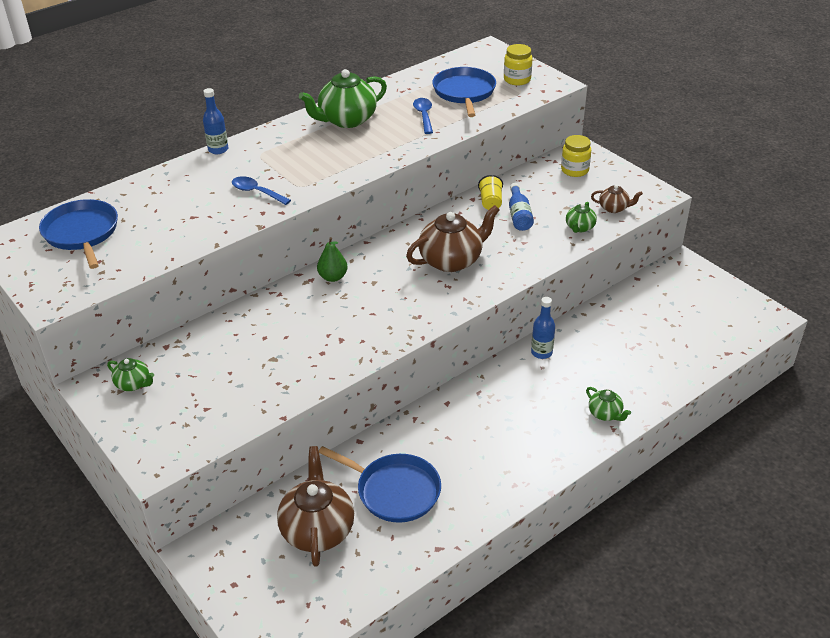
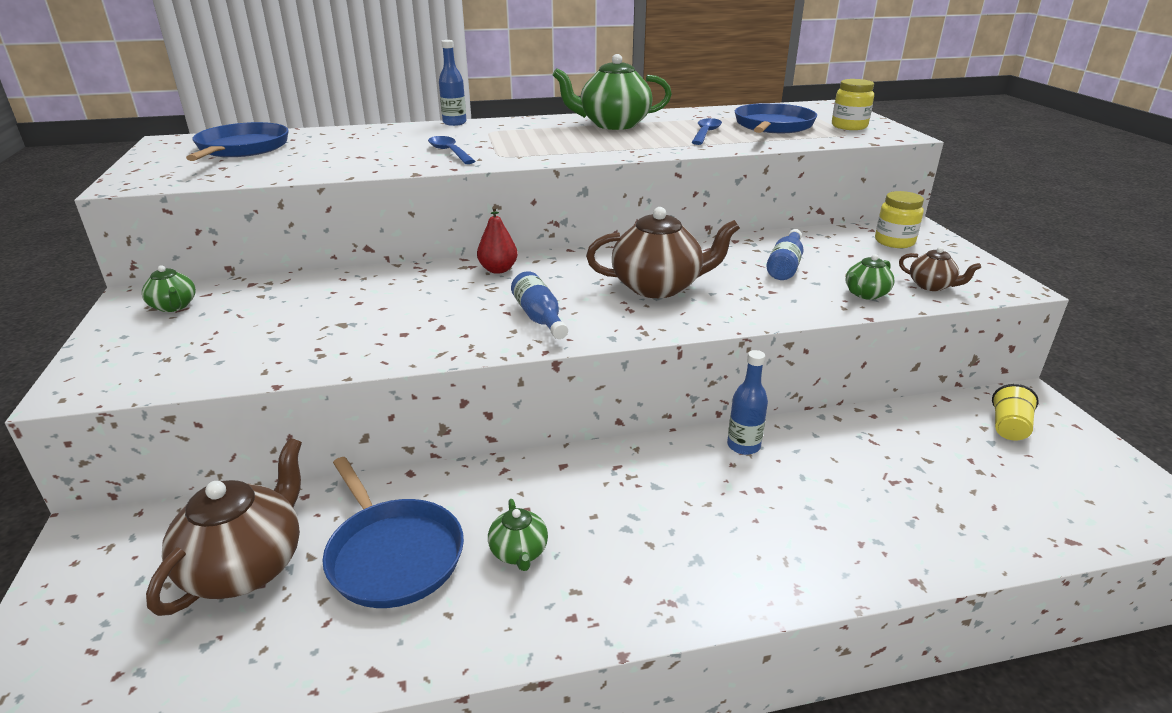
camera: 25 degrees right, 10 degrees down
green pear [317,237,347,282] -> red pear [477,206,518,274]
yellow cup [478,175,503,210] -> yellow cup moved to [992,384,1039,441]
green teapot [586,387,631,421] -> green teapot moved to [488,499,548,571]
none -> blue bottle [511,271,568,339]

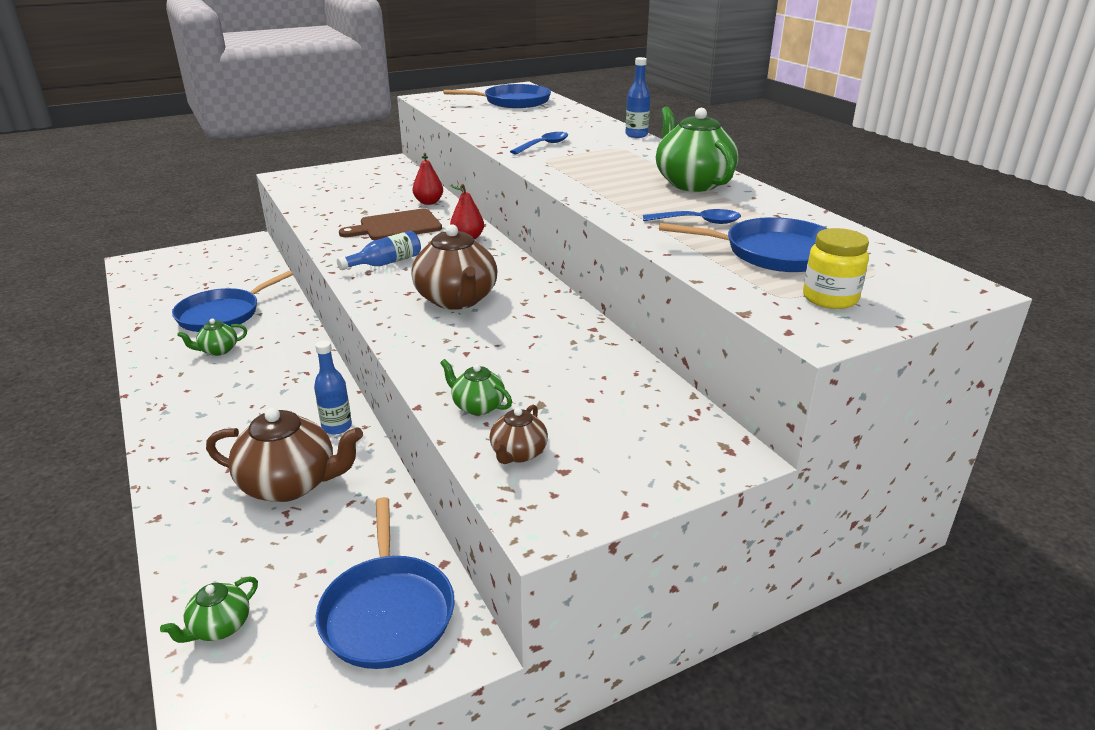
camera: 75 degrees right, 0 degrees up
green teapot [142,265,196,312] -> green teapot moved to [160,576,258,643]
brown teapot [146,438,302,616] -> brown teapot moved to [206,408,363,502]
blue bottle [766,229,804,280] -> none
yellow jar [875,191,924,248] -> none
yellow cup [992,384,1039,441] -> blue pan [316,497,454,669]
none -> brown cutting board [339,208,442,240]
none -> red pear [413,153,443,205]

